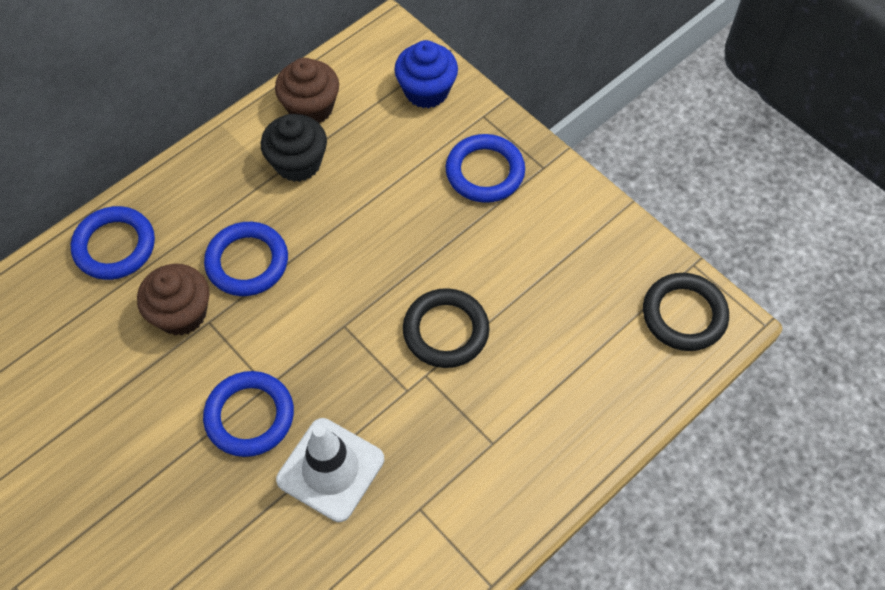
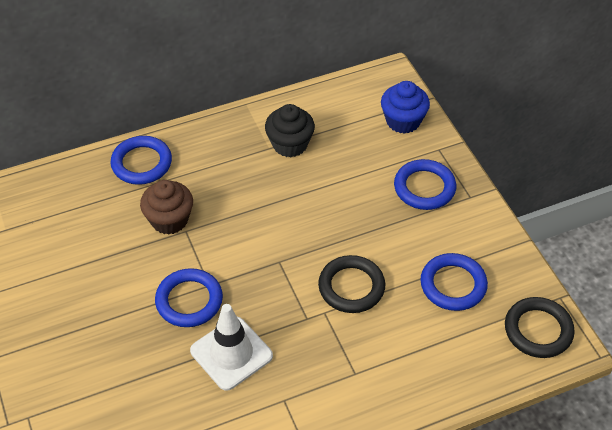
camera: 20 degrees right, 10 degrees down
blue ring [204,222,288,296] -> blue ring moved to [420,253,488,311]
brown cupcake [275,58,339,124] -> none

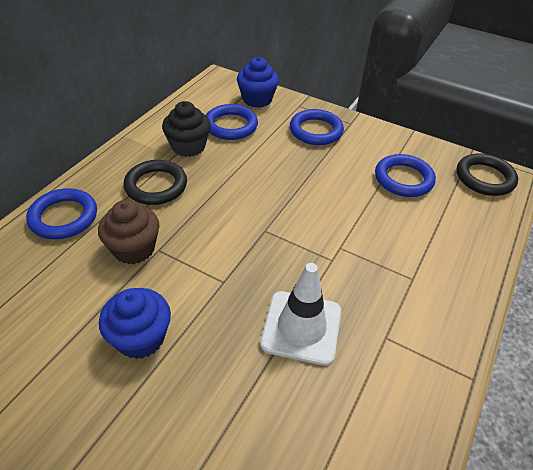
camera: 40 degrees left, 5 degrees down
blue ring [155,268,223,327] -> blue ring moved to [206,104,258,140]
black ring [318,255,385,313] -> black ring moved to [124,160,187,205]
none -> blue cupcake [99,288,171,359]

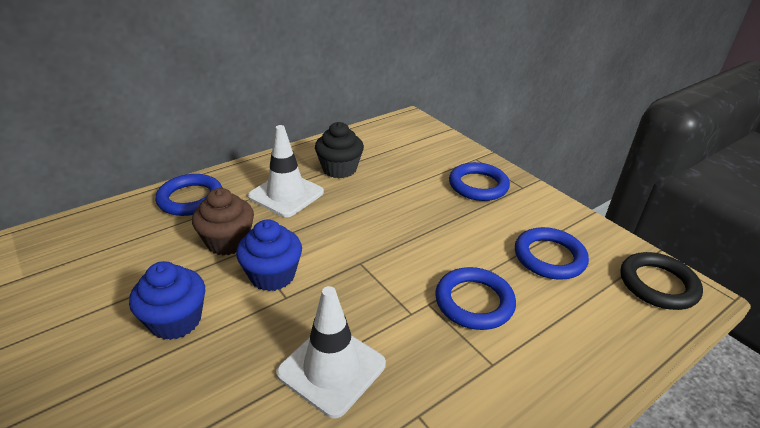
camera: 25 degrees right, 10 degrees down
black ring [124,160,187,205] -> white traffic cone [248,125,324,217]
blue ring [206,104,258,140] -> blue ring moved to [435,267,516,330]
blue cupcake [237,57,279,108] -> blue cupcake moved to [236,219,302,291]

